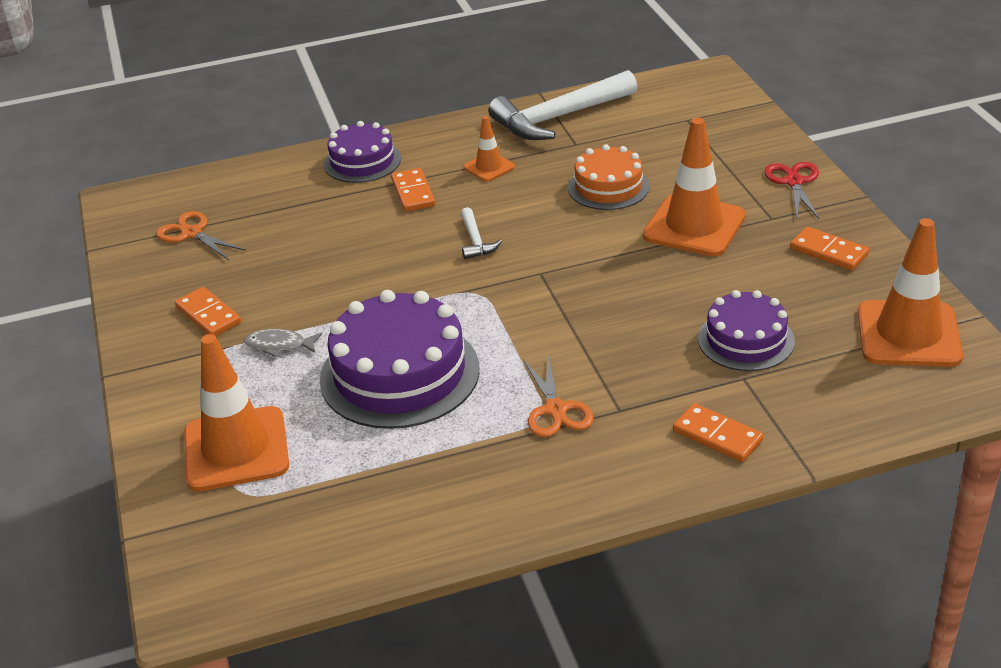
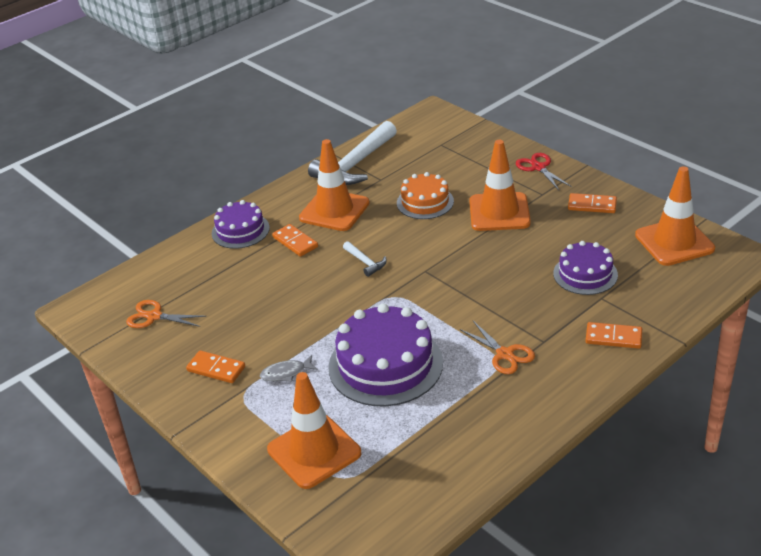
camera: 25 degrees left, 0 degrees up
orange traffic cone [464,116,515,182] -> orange traffic cone [299,139,370,231], size x1.95

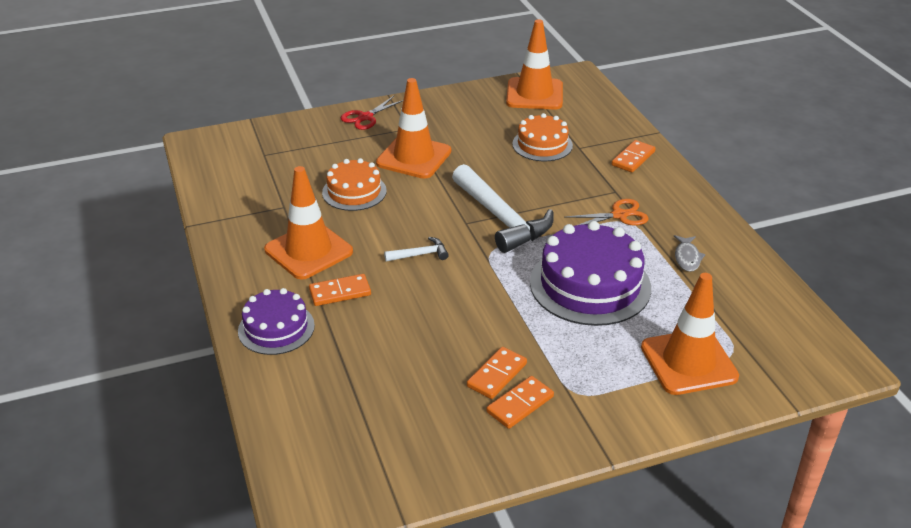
camera: 70 degrees left, 0 degrees up
orange scissors [126,300,207,328] -> none
grey fish [260,355,318,382] -> grey fish moved to [674,235,706,272]
white hammer [308,121,397,185] -> white hammer moved to [452,164,554,253]
red scissors [516,153,572,190] -> red scissors turned 45 degrees counterclockwise [340,96,403,130]
purple cake [553,241,618,295] -> orange cake [512,113,573,161]
orange domino [568,193,617,213] -> orange domino moved to [467,347,527,399]

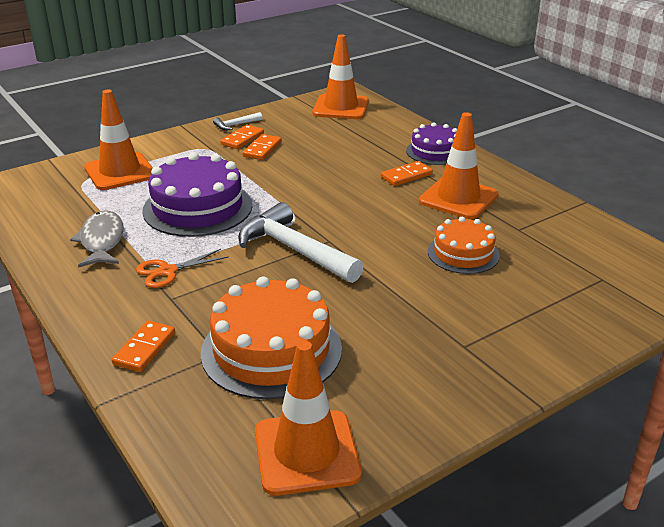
camera: 165 degrees right, 5 degrees down
red scissors [340,96,403,130] -> none
orange traffic cone [376,78,451,179] -> orange traffic cone moved to [313,34,369,119]
white hammer [384,237,449,262] -> white hammer moved to [213,112,262,130]
orange cake [512,113,573,161] -> orange cake [201,276,342,399], size x1.67
grey fish [674,235,706,272] -> grey fish [70,210,124,268], size x1.70

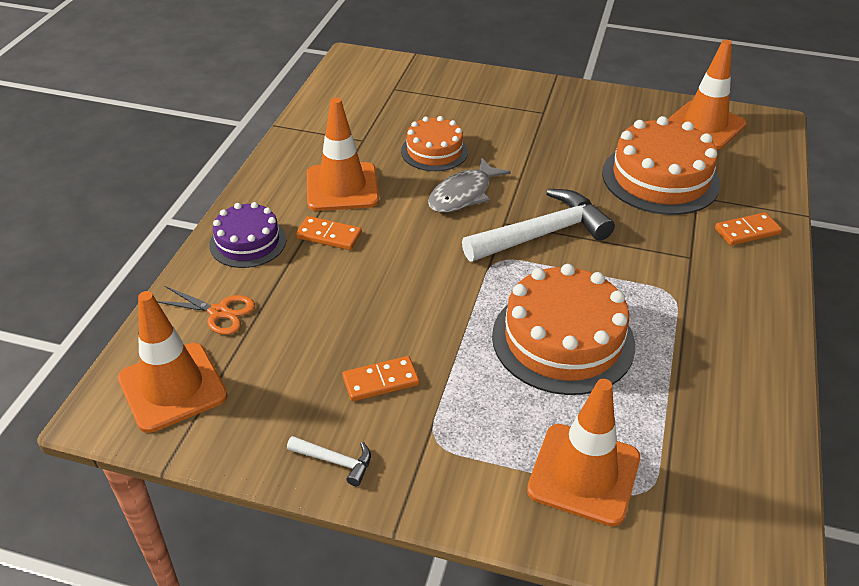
camera: 130 degrees left, 10 degrees up
grey fish [70,210,124,268] -> grey fish moved to [428,157,511,213]
orange scissors [136,249,229,288] -> orange scissors moved to [157,286,255,335]
purple cake [142,152,252,237] -> orange cake [492,264,635,395]
orange domino [220,125,264,149] -> none
white hammer [238,202,364,283] -> white hammer turned 120 degrees counterclockwise [462,189,615,262]

